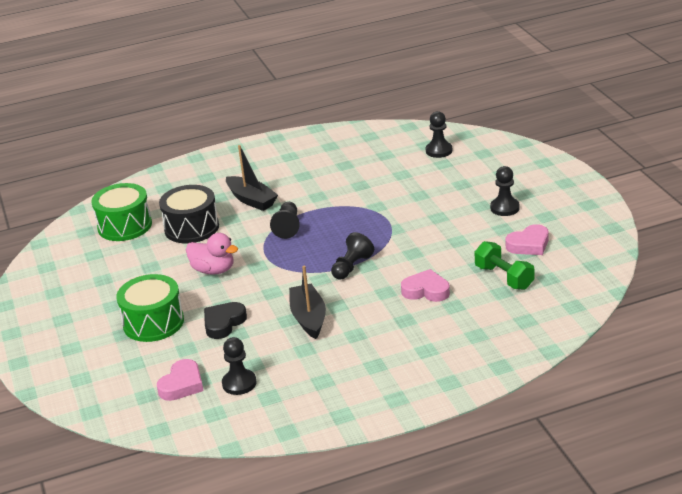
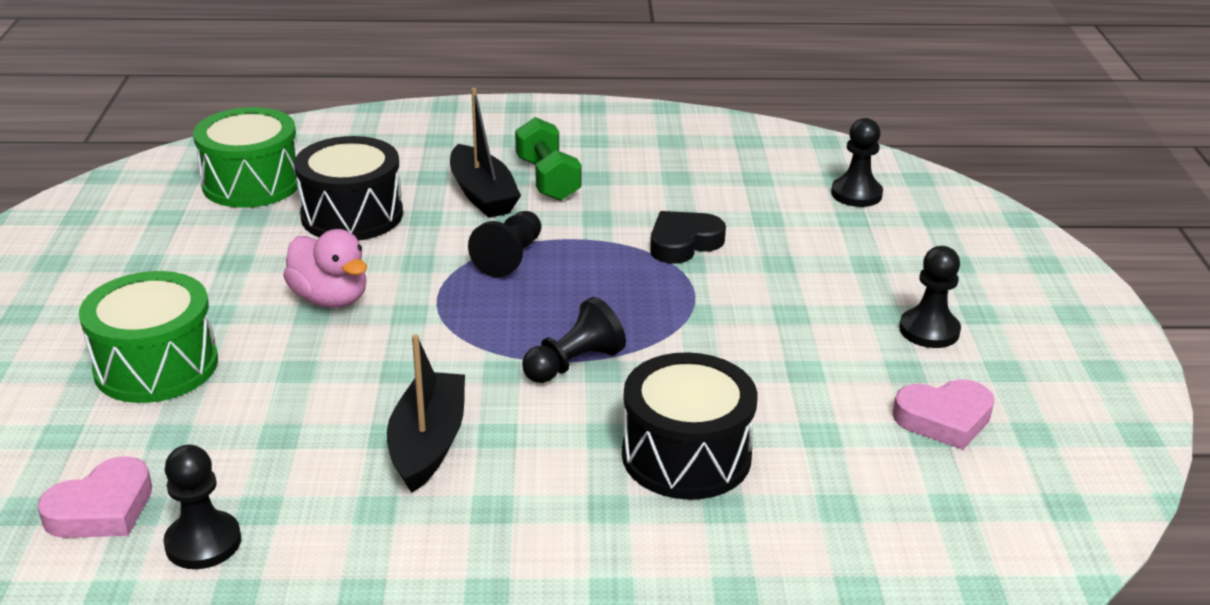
camera: 15 degrees right, 0 degrees up
black heart [204,302,247,339] -> black heart moved to [650,211,726,264]
pink heart [401,269,450,302] -> black drum [622,352,758,500]
green dumbbell [475,241,534,290] -> green dumbbell moved to [515,117,582,201]

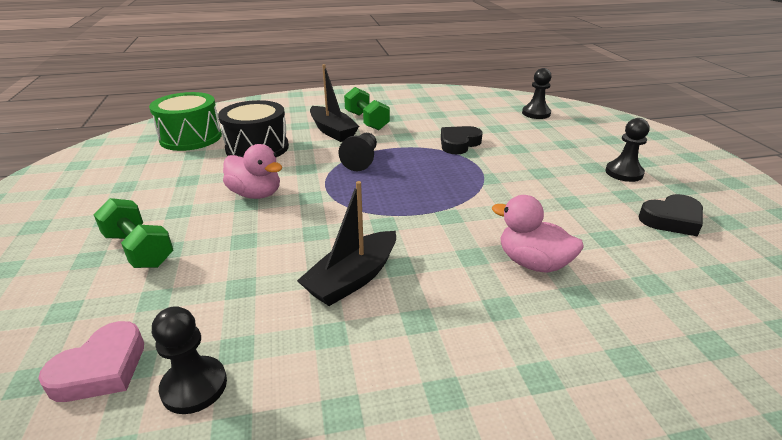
camera: 10 degrees left, 0 degrees up
green drum [79,271,218,403] -> green dumbbell [94,198,173,268]
black boat [387,334,465,493] -> black boat turned 135 degrees counterclockwise [297,181,396,306]
black pawn [522,297,626,383] -> none
black drum [622,352,758,500] -> pink duck [492,195,584,273]
pink heart [893,379,995,450] -> black heart [638,194,703,237]

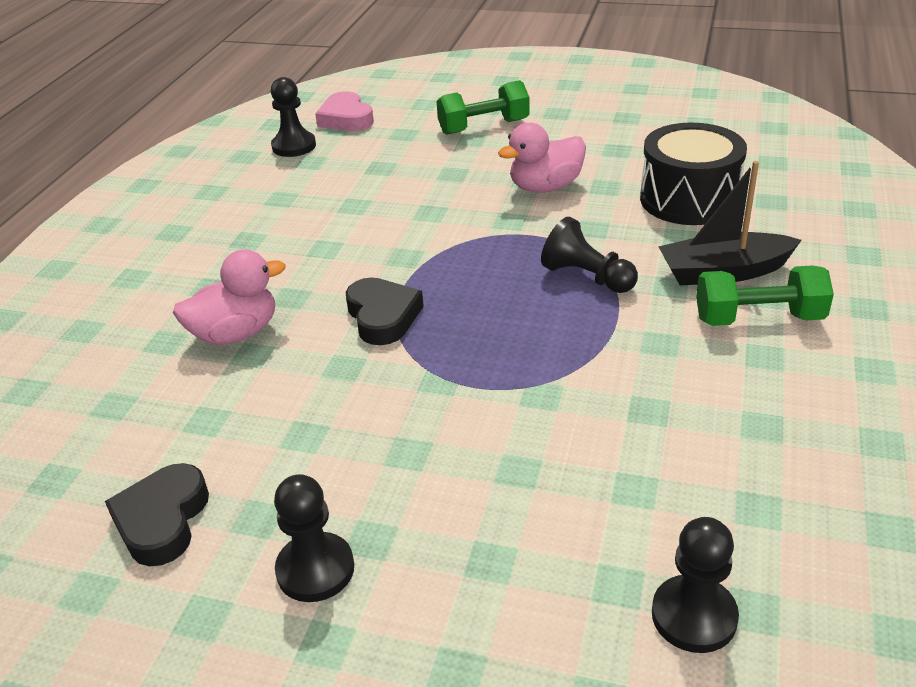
camera: 120 degrees right, 5 degrees up
green drum [149,92,222,151] -> none
black boat [297,181,396,306] -> none
black heart [441,126,482,154] -> black heart moved to [346,277,424,345]

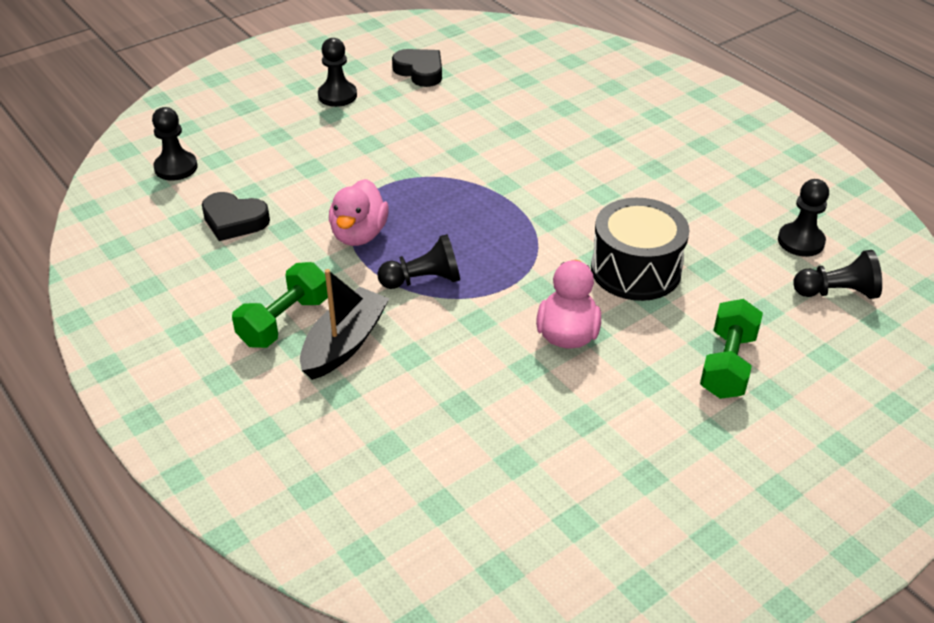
camera: 125 degrees right, 5 degrees up
pink duck [173,249,285,345] -> pink duck moved to [329,179,389,246]
pink heart [315,91,374,131] -> black pawn [793,250,882,299]
black heart [346,277,424,345] -> black heart moved to [202,192,270,241]
black drum [640,123,747,225] -> black drum moved to [591,198,689,301]

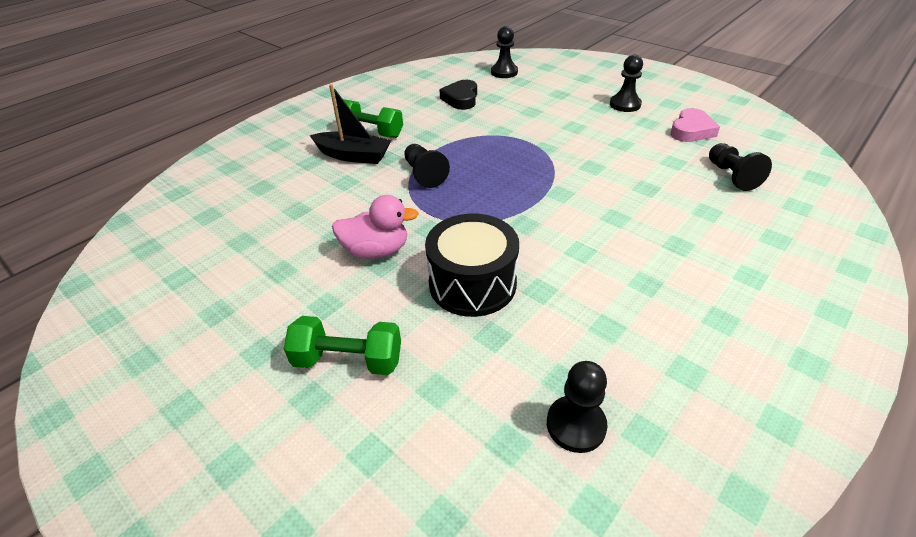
camera: 80 degrees right, 0 degrees up
pink duck [329,179,389,246] -> none
black heart [392,49,442,87] -> pink heart [670,108,720,142]
black pawn [793,250,882,299] -> black pawn moved to [709,143,772,191]

